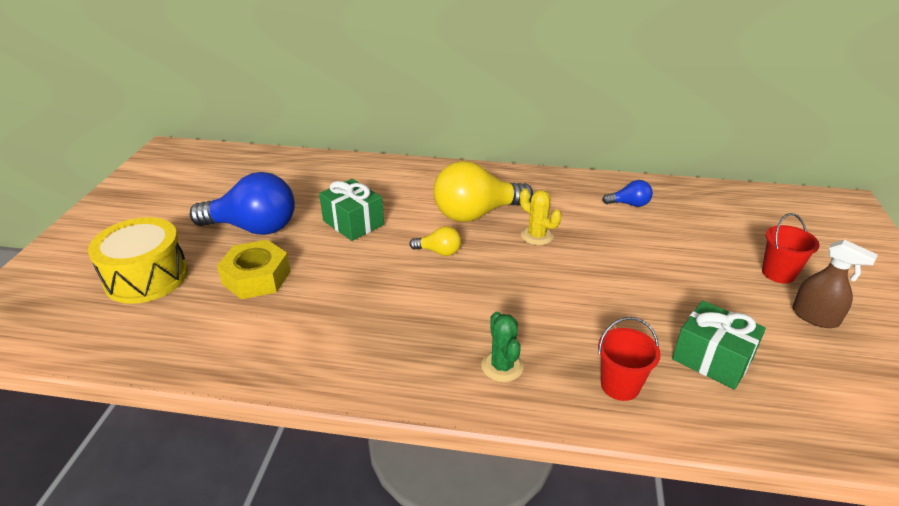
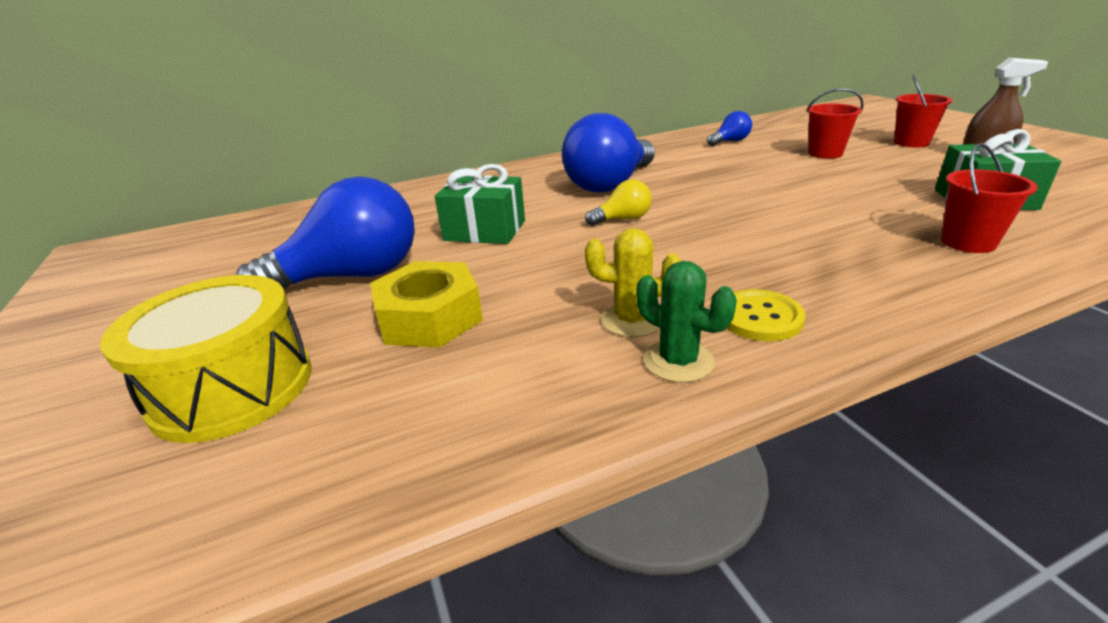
camera: 30 degrees left, 5 degrees down
yellow light bulb [434,161,533,222] -> blue light bulb [562,113,655,192]
green cactus [481,312,524,382] -> green cactus moved to [637,261,737,383]
yellow cactus [520,189,561,245] -> yellow cactus moved to [585,228,681,337]
none -> yellow button [726,289,805,341]
none -> red bucket [806,88,864,159]

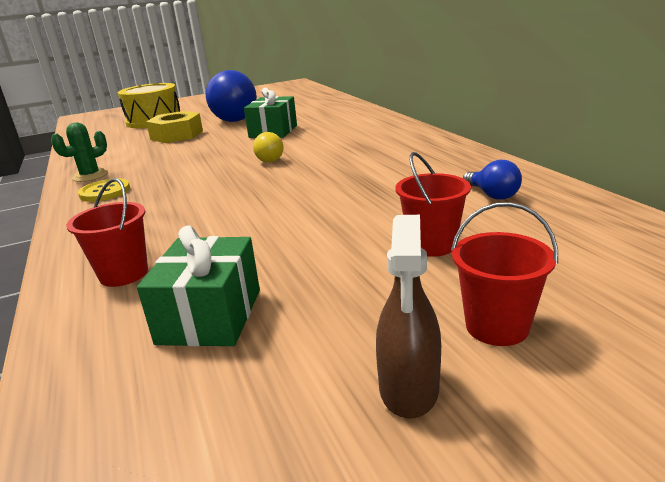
camera: 90 degrees right, 5 degrees down
blue light bulb [562,113,655,192] -> none
yellow cactus [585,228,681,337] -> none

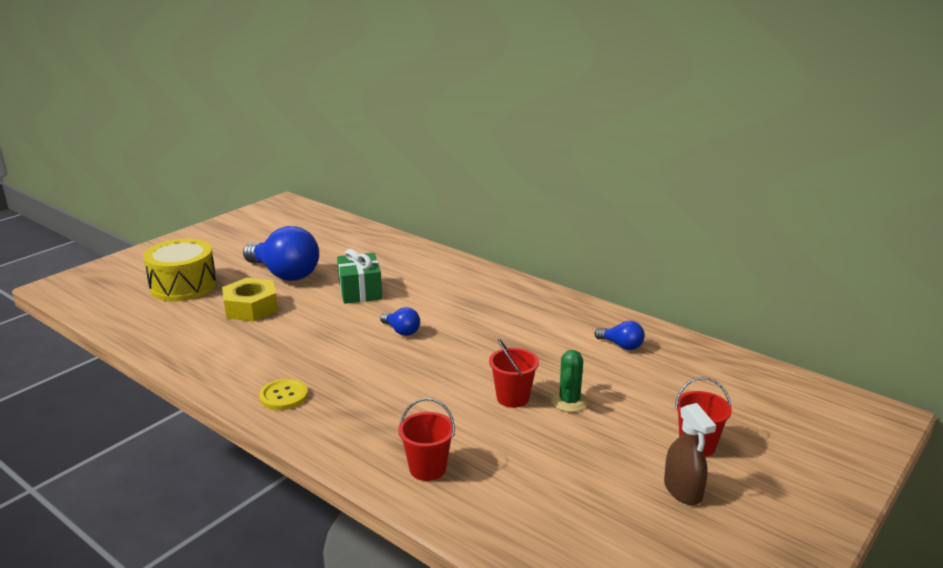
camera: 30 degrees left, 0 degrees up
green cactus [51,122,108,182] -> green cactus moved to [551,350,588,412]
green gift [137,225,260,347] -> none
yellow light bulb [253,132,284,163] -> blue light bulb [380,307,420,336]
red bucket [395,152,471,257] -> red bucket moved to [489,339,539,408]

